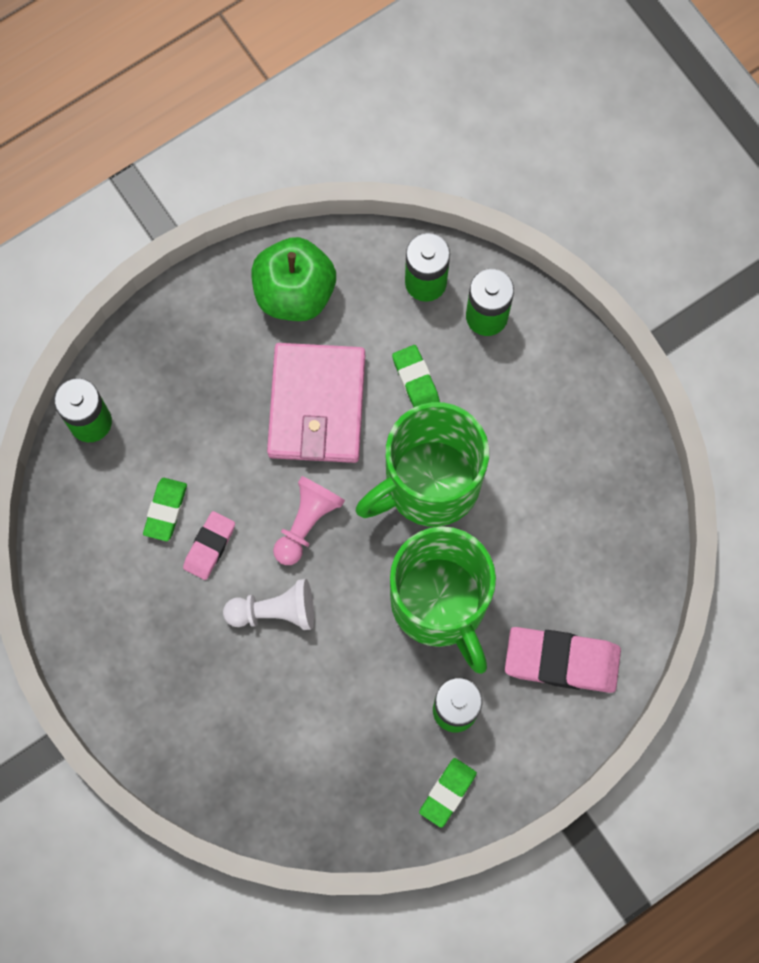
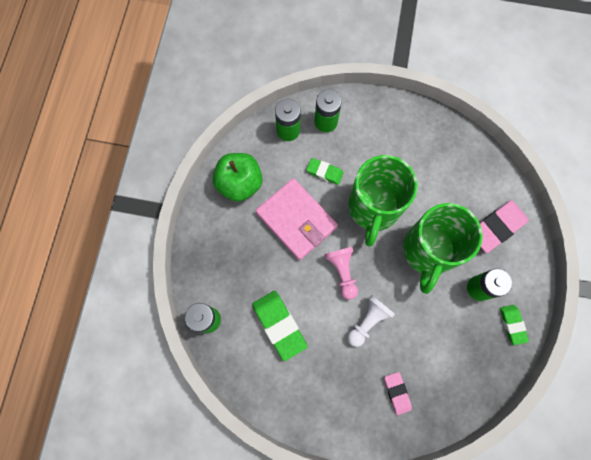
camera: 45 degrees left, 0 degrees up
green eraser [143,478,187,541] -> green eraser [252,291,307,361], size x1.73
pink eraser [183,511,235,580] -> pink eraser moved to [384,372,412,415]
green mug [390,526,496,674] -> green mug turned 90 degrees clockwise [403,203,483,294]

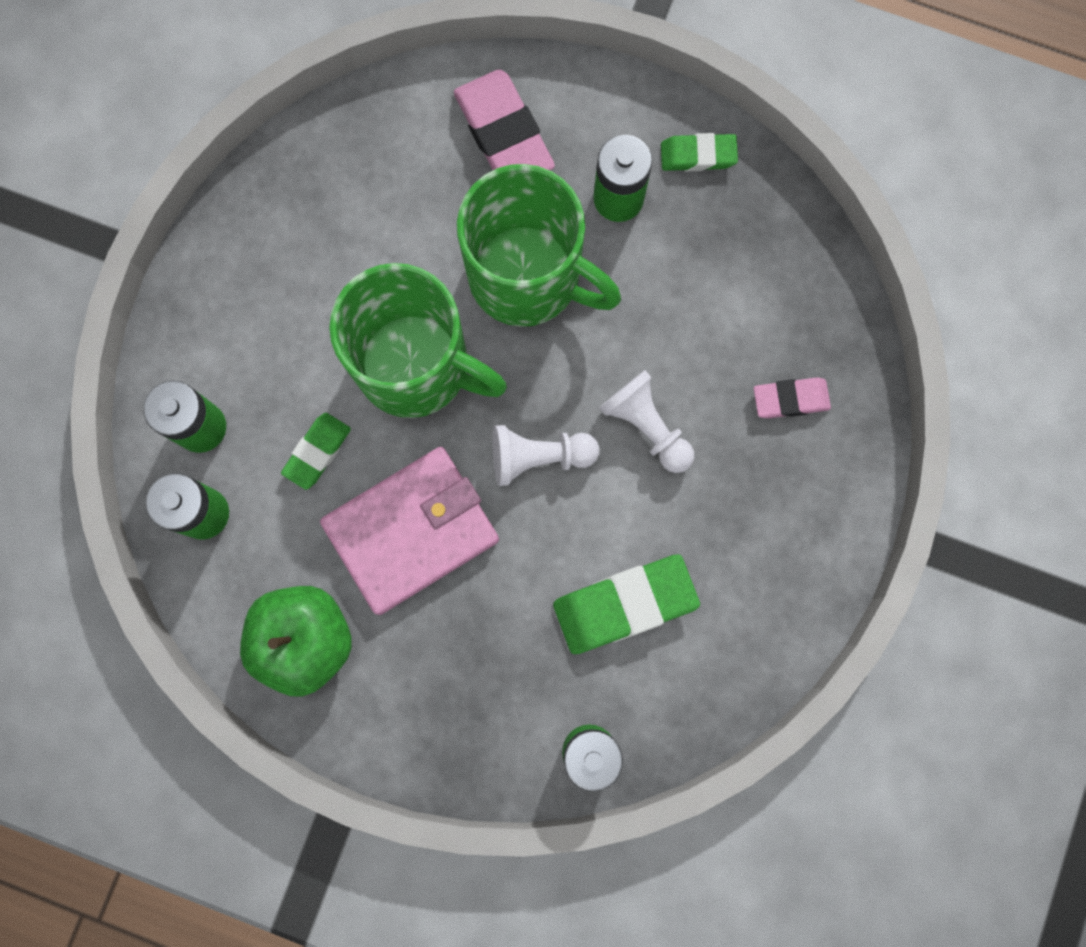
camera: 80 degrees left, 5 degrees up
pink pawn [324,247,358,300] -> white pawn [493,425,600,486]

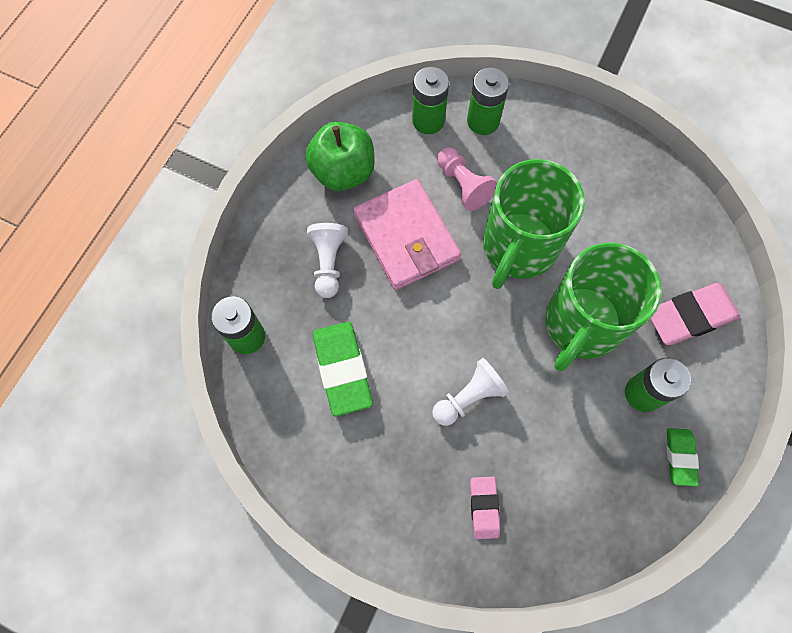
camera: 95 degrees right, 10 degrees down
green eraser [281,413,351,490] -> pink pawn [437,148,497,211]
white pawn [493,425,600,486] -> white pawn moved to [307,223,348,298]

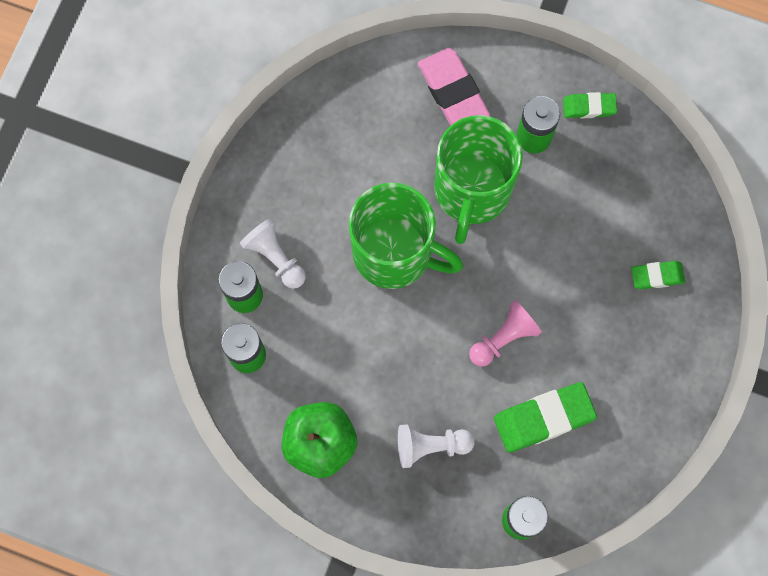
camera: 95 degrees left, 5 degrees up
pink wallet [353,179,461,290] -> none
white pawn [432,358,509,426] -> white pawn moved to [240,218,306,289]
pink pawn [437,148,497,211] -> pink pawn moved to [469,300,542,367]
pink eraser [470,477,500,539] -> green eraser [631,261,685,289]
green mug [545,243,662,371] -> green mug turned 75 degrees clockwise [434,115,523,244]

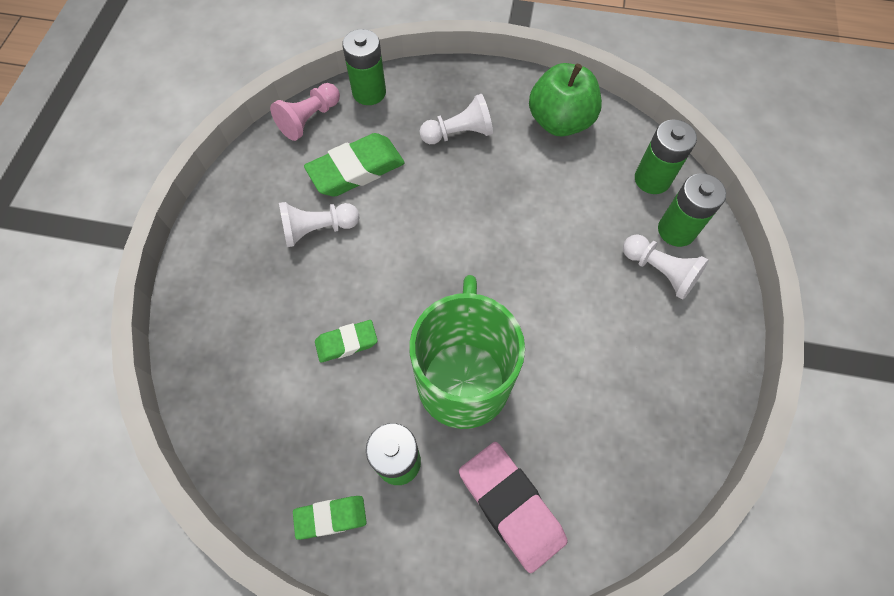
camera: 170 degrees right, 10 degrees down
green mug [349,183,463,289] -> none
pink pawn [469,300,542,367] -> pink pawn moved to [270,83,340,141]
green eraser [631,261,685,289] -> green eraser moved to [315,320,378,363]
none -> white pawn [279,202,359,247]

